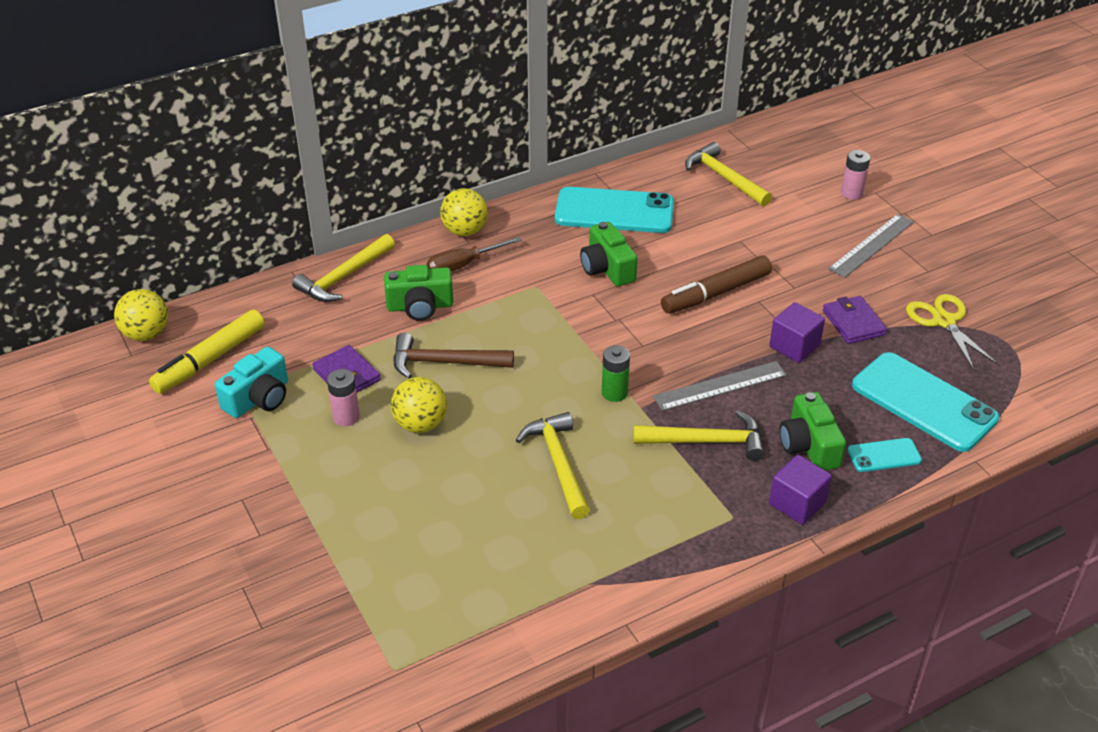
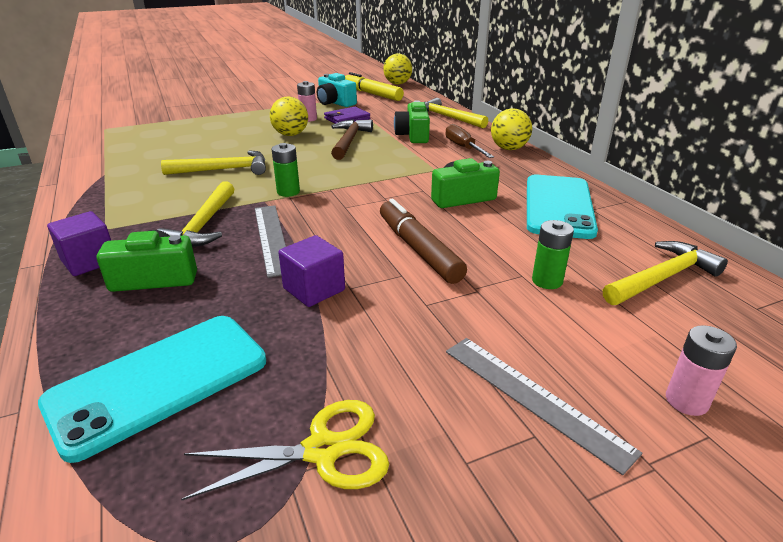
camera: 95 degrees right, 10 degrees down
purple wallet [823,296,887,344] -> none
turquoise phone [847,438,922,472] -> none
none -> green battery [532,220,574,289]

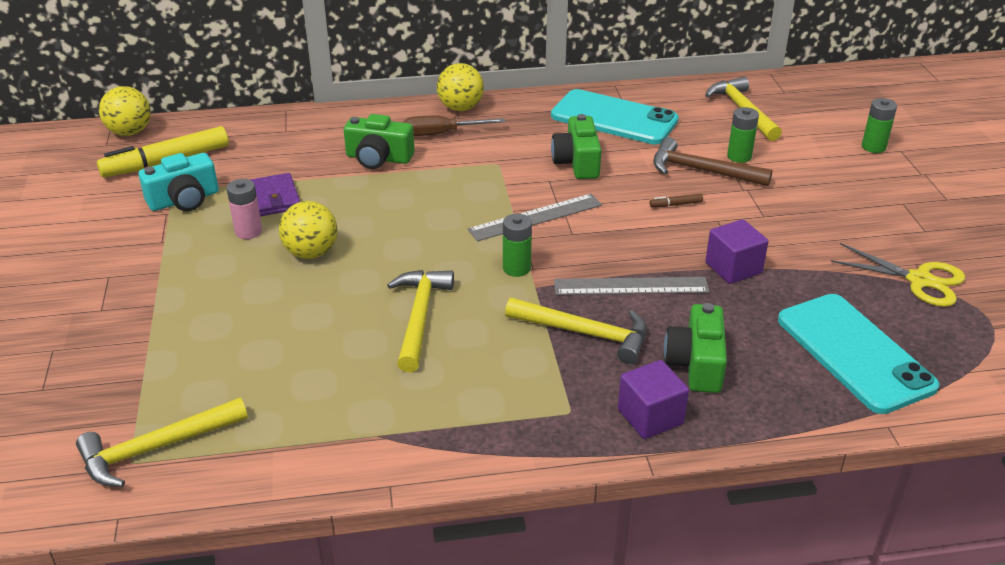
camera: 75 degrees left, 5 degrees up
yellow scissors [181,400,389,500] -> yellow scissors turned 120 degrees clockwise [830,243,966,307]
brown hammer [331,119,373,160] -> brown hammer moved to [653,137,773,186]
brown marker [380,199,467,284] -> brown marker [650,194,703,207], size x0.40
yellow hammer [424,98,488,128] -> yellow hammer moved to [76,397,248,487]
grey ruler [446,338,642,475] -> grey ruler moved to [468,194,602,241]
pink battery [666,325,737,416] -> green battery [862,98,897,153]

